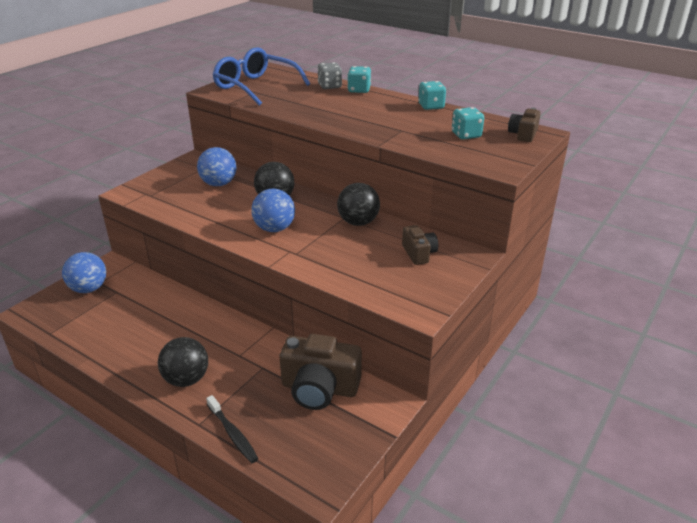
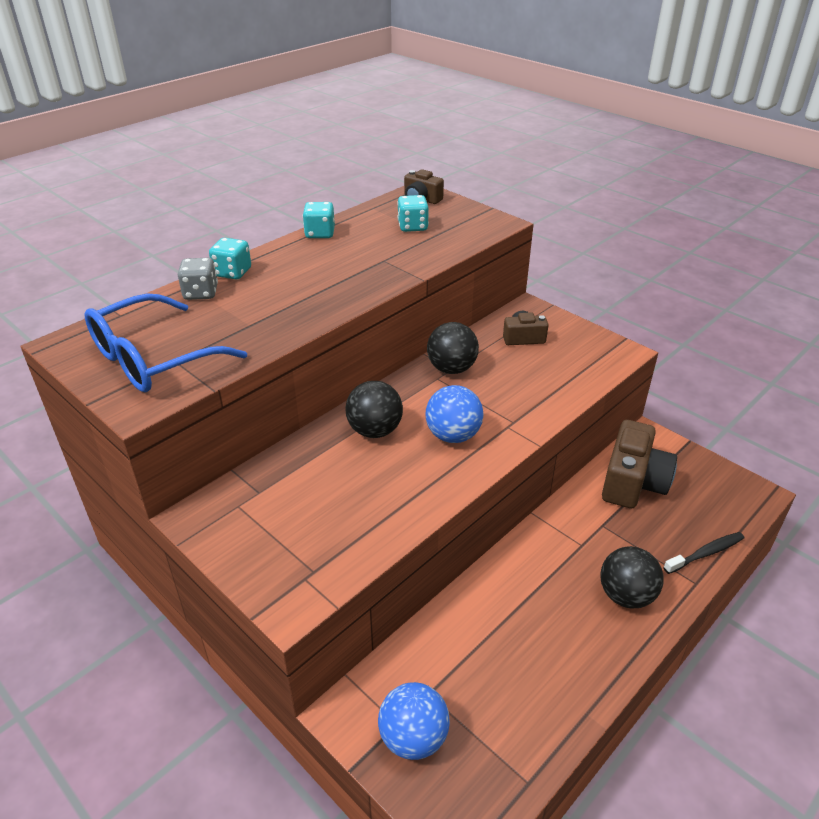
camera: 80 degrees left, 5 degrees up
blue ball [197,147,237,186] -> none

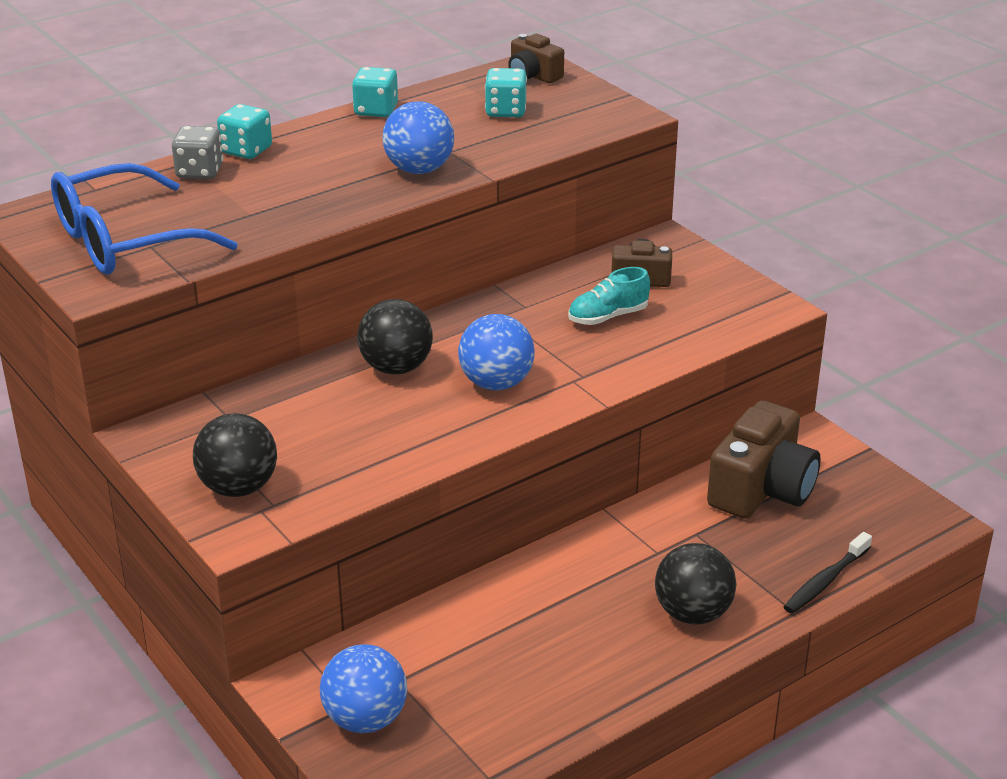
camera: 10 degrees right, 5 degrees down
black ball [427,322,479,374] -> black ball moved to [193,413,277,497]
black toothbrush [663,532,744,574] -> black toothbrush turned 150 degrees clockwise [784,532,872,614]
none -> blue ball [382,101,454,174]
none -> turquoise shoe [568,267,650,325]

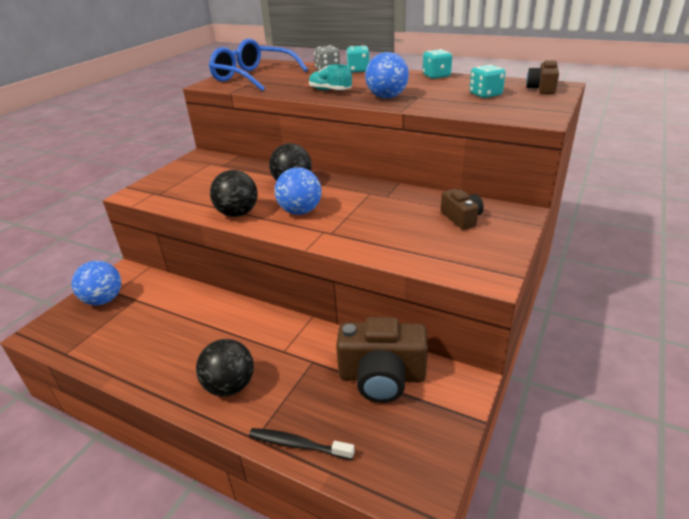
camera: 65 degrees right, 0 degrees up
black ball [193,413,277,497] -> black ball moved to [210,170,258,217]
turquoise shoe [568,267,650,325] -> turquoise shoe moved to [309,64,352,90]

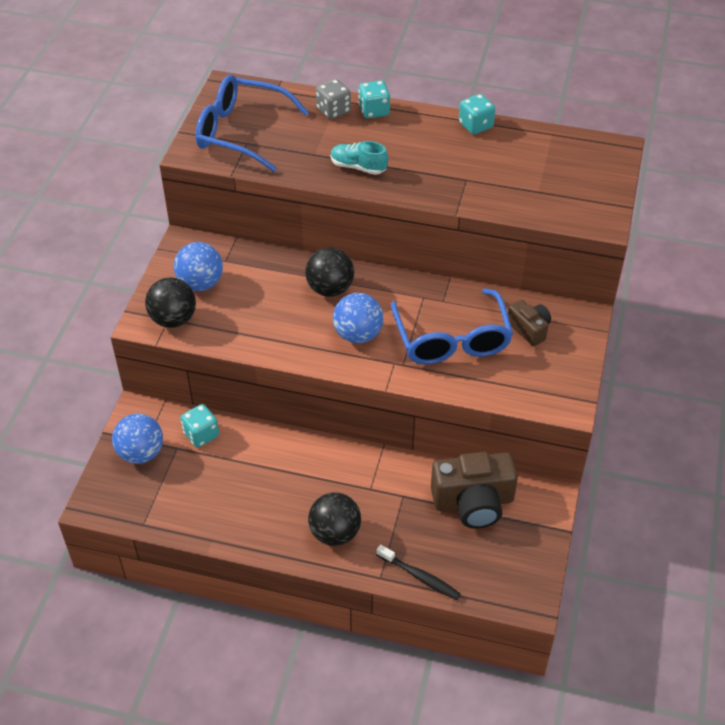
camera: 15 degrees left, 15 degrees up
black ball [210,170,258,217] -> black ball moved to [145,278,196,328]
black toothbrush [249,428,355,460] -> black toothbrush turned 150 degrees counterclockwise [376,544,461,600]
blue ball [365,52,409,98] -> blue ball moved to [174,242,223,291]
turquoise dice [470,64,505,98] -> turquoise dice moved to [180,404,219,448]
brown camera [526,60,559,94] -> none
none -> blue glasses [391,289,513,365]

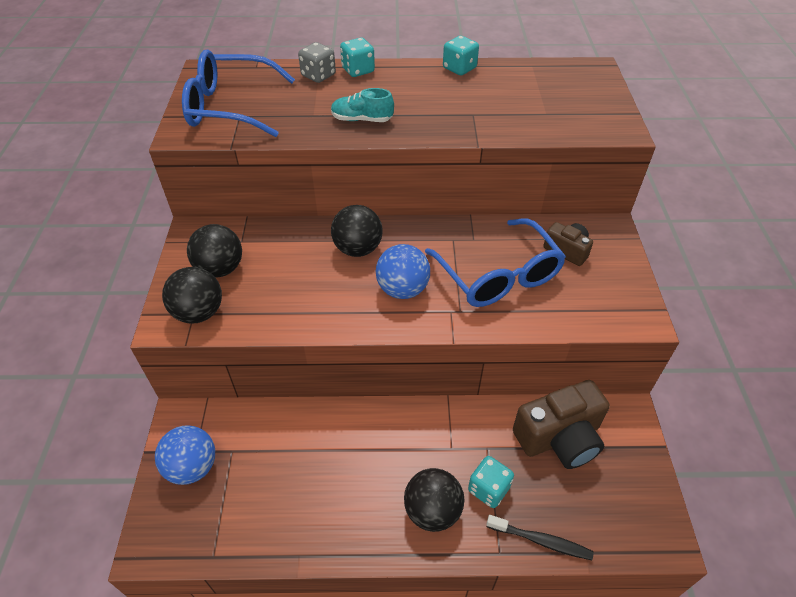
camera: 15 degrees left, 0 degrees up
blue ball [174,242,223,291] -> black ball [187,224,242,278]
turquoise dice [180,404,219,448] -> turquoise dice moved to [468,456,514,508]

